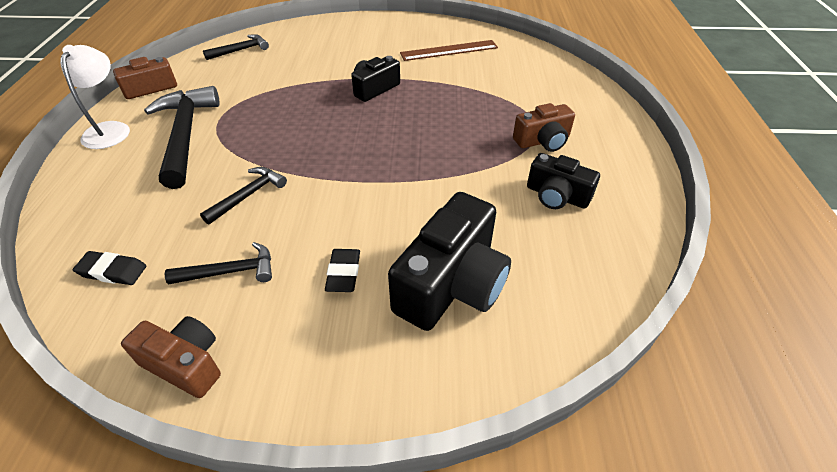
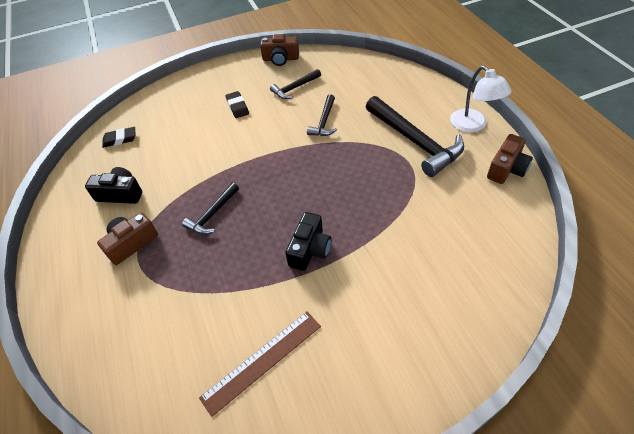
camera: 160 degrees right, 5 degrees up
black eraser [73,251,146,285] -> black eraser moved to [102,127,135,148]
black hammer [203,34,269,60] -> black hammer moved to [182,183,239,235]
black camera [388,192,511,331] -> none

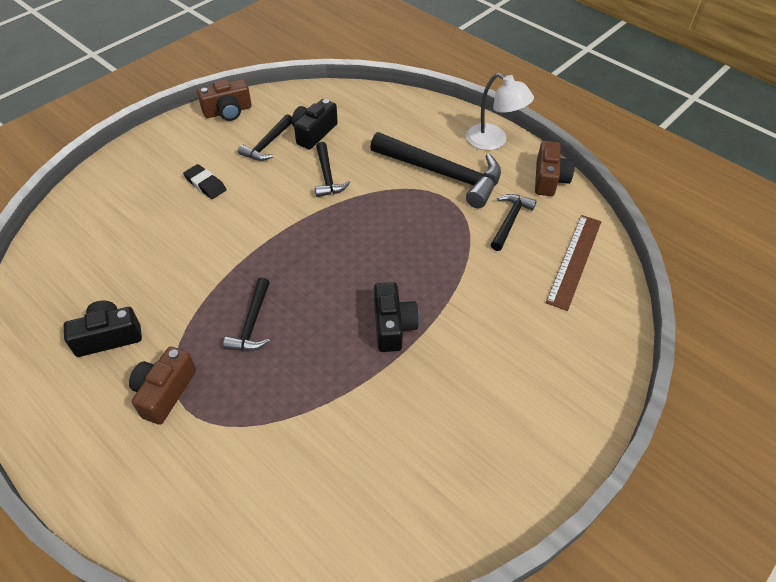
camera: 30 degrees left, 0 degrees up
black eraser [102,127,135,148] -> none
brown ruler [199,312,321,417] -> brown ruler moved to [546,215,601,311]
none -> black camera [292,99,338,150]
none -> black hammer [491,194,537,251]

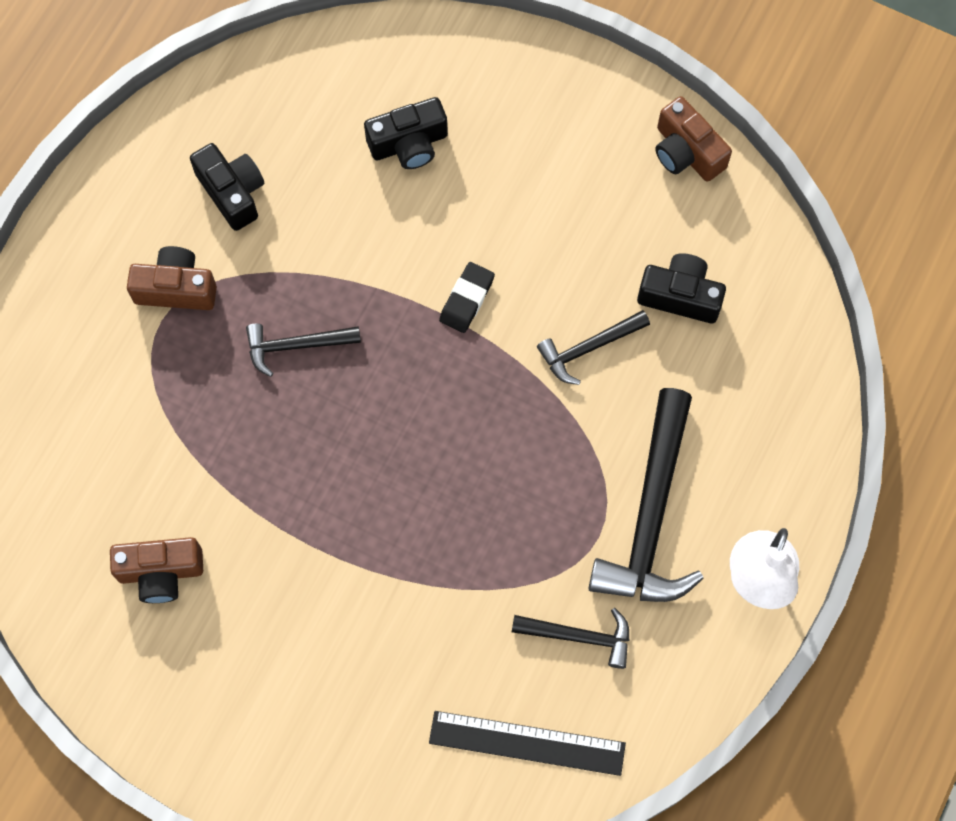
camera: 75 degrees right, 20 degrees up
black eraser [183,164,226,199] -> black eraser moved to [439,262,495,333]
black hammer [238,114,292,161] -> none
black camera [374,282,419,352] -> black camera moved to [364,97,448,169]
brown camera [535,141,575,196] -> brown camera moved to [110,537,203,603]
brown ruler [546,215,601,311] -> black ruler [429,711,626,776]

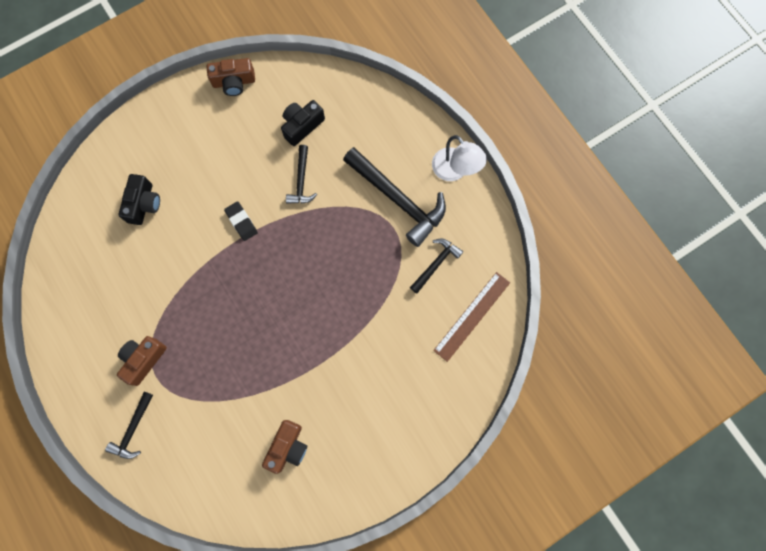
camera: 60 degrees left, 5 degrees up
black camera [190,143,264,231] -> none
black hammer [246,324,361,377] -> black hammer moved to [105,392,153,459]
black ruler [429,711,626,776] -> brown ruler [433,272,510,362]

